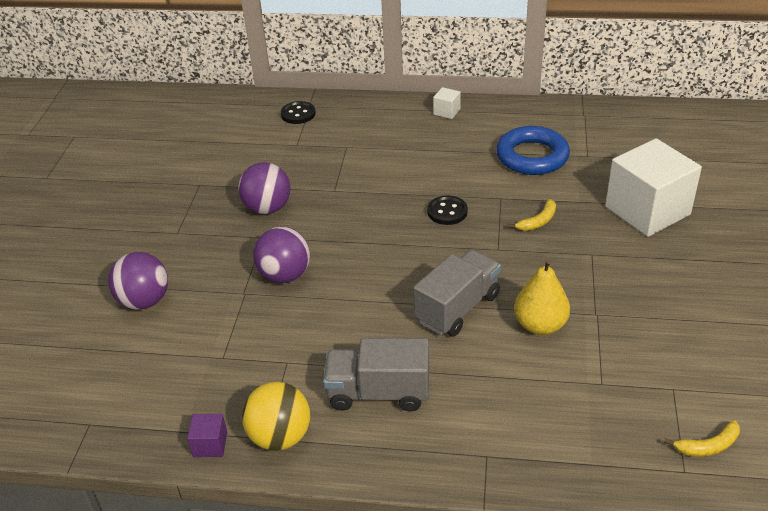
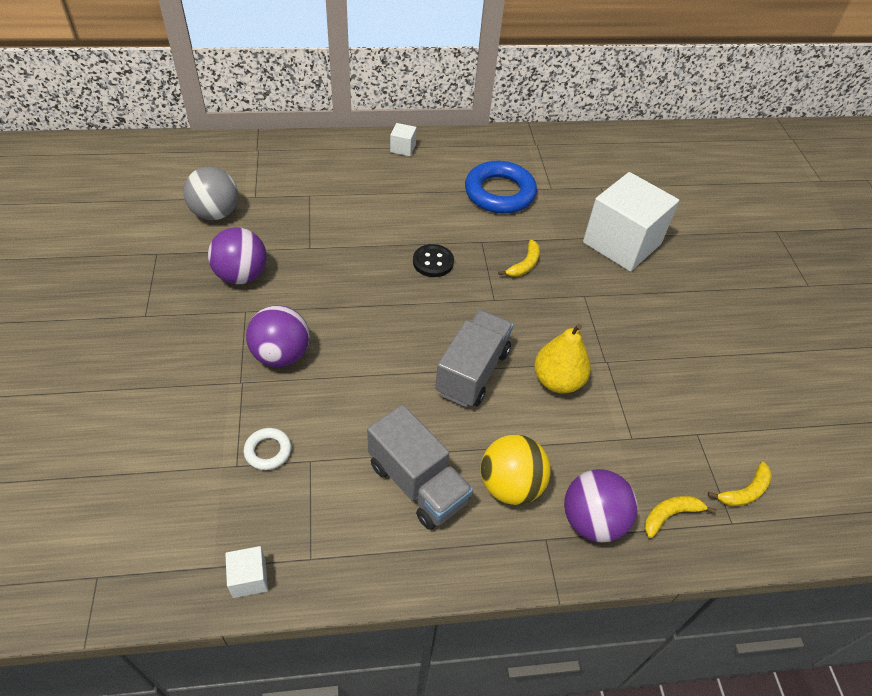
camera: 20 degrees left, 10 degrees up
purple ball [108,252,168,310] -> purple ball moved to [564,469,638,542]
purple cube [187,414,227,457] -> white cube [225,546,268,598]
yellow ball [242,382,310,451] -> yellow ball moved to [481,435,551,505]
black button [281,101,316,124] -> none
grey truck [323,338,429,412] -> grey truck turned 120 degrees counterclockwise [367,405,473,530]
none -> grey ball [183,167,238,220]
none -> white ring [244,428,291,470]
none -> yellow banana [645,496,717,538]

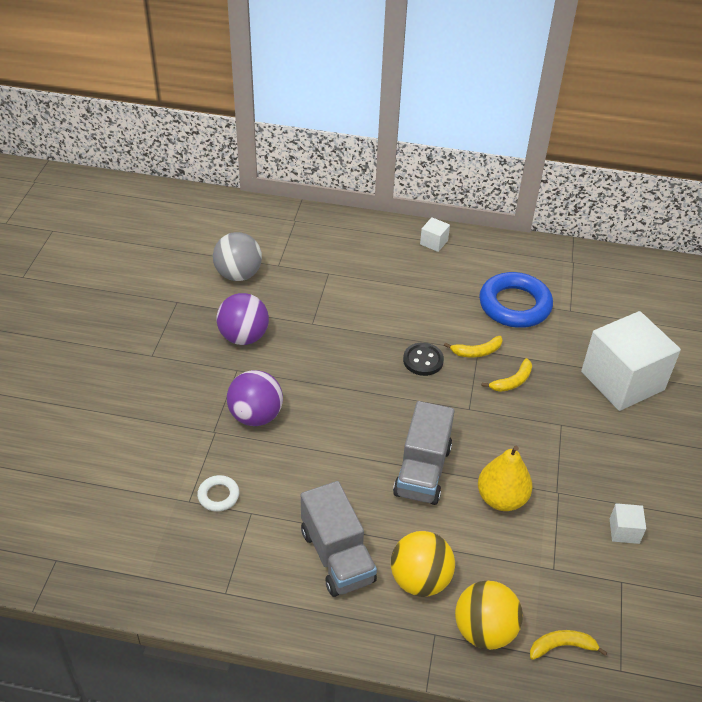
camera: 20 degrees right, 5 degrees down
white cube [225,546,268,598] -> white cube moved to [610,503,646,544]
grey truck [435,310,513,407] -> grey truck turned 150 degrees clockwise [393,401,455,505]
purple ball [564,469,638,542] -> yellow ball [455,581,523,650]
yellow banana [708,462,772,506] -> yellow banana moved to [444,336,503,358]

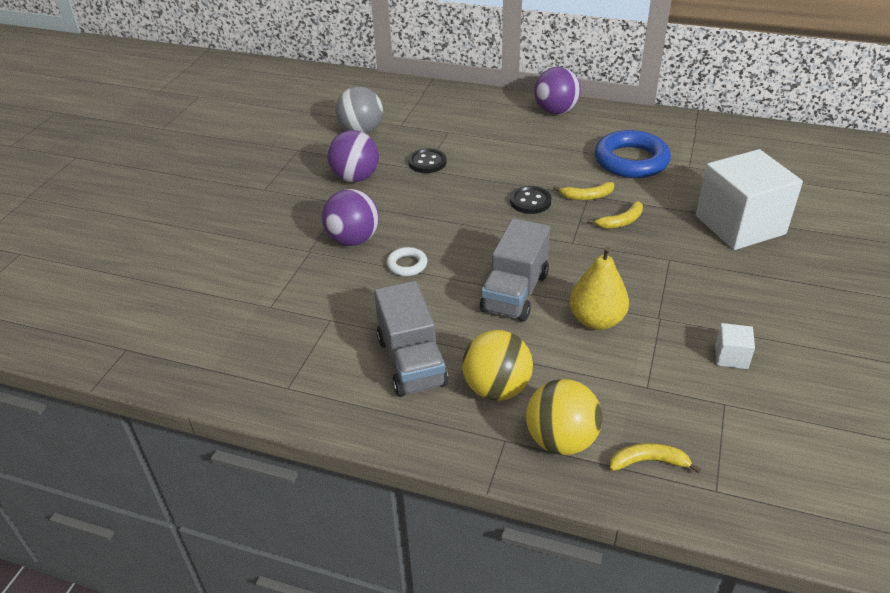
camera: 10 degrees right, 5 degrees down
white ring [197,475,239,512] -> white ring moved to [387,247,427,276]
white cube [420,217,450,252] -> purple ball [534,67,581,114]
none -> black button [408,148,447,173]

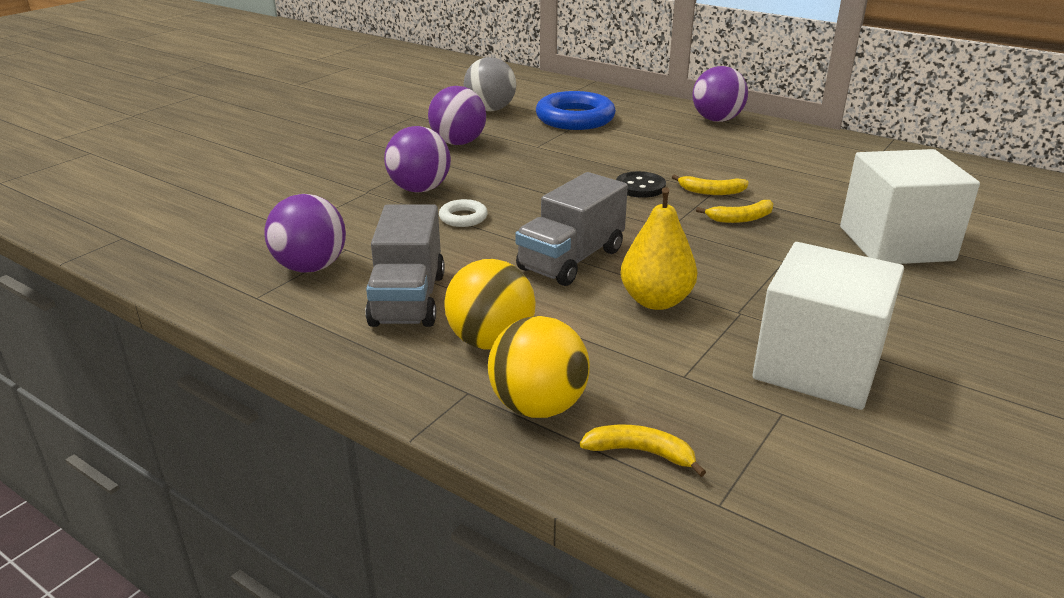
camera: 15 degrees right, 10 degrees down
black button [408,148,447,173] -> none
blue ring [595,130,671,178] -> blue ring moved to [536,91,616,130]
white cube [715,323,755,369] -> white cube [753,242,904,410], size x2.49
none -> purple ball [264,194,346,273]

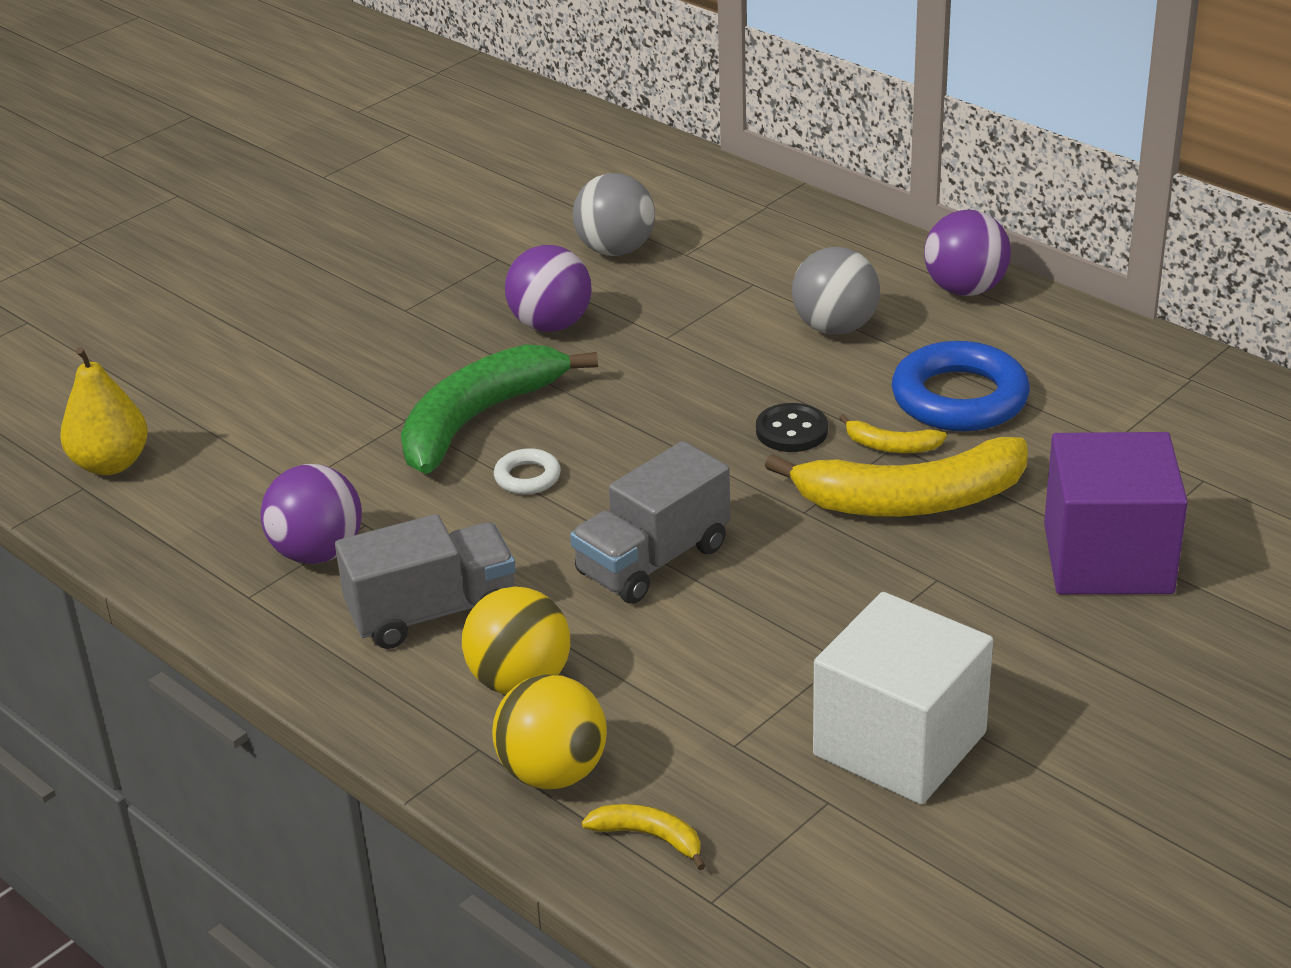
camera: 10 degrees right, 5 degrees up
grey truck [365,204,445,327] -> grey truck turned 120 degrees counterclockwise [335,514,516,649]
purple ball [384,126,451,193] -> green banana [401,344,598,474]
blue ring [536,91,616,130] -> blue ring moved to [892,341,1030,432]
yellow pear [621,187,697,310] -> yellow pear moved to [60,347,148,475]
yellow banana [696,200,774,223] -> yellow banana [765,437,1028,517], size x2.32
white cube [840,149,980,264] -> purple cube [1044,432,1188,594]
none -> grey ball [792,247,880,335]

